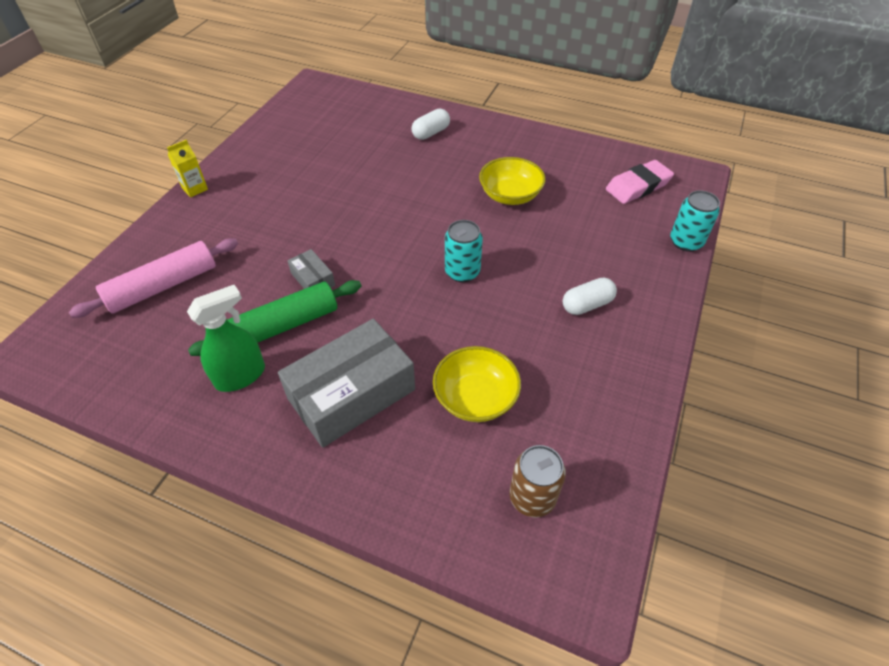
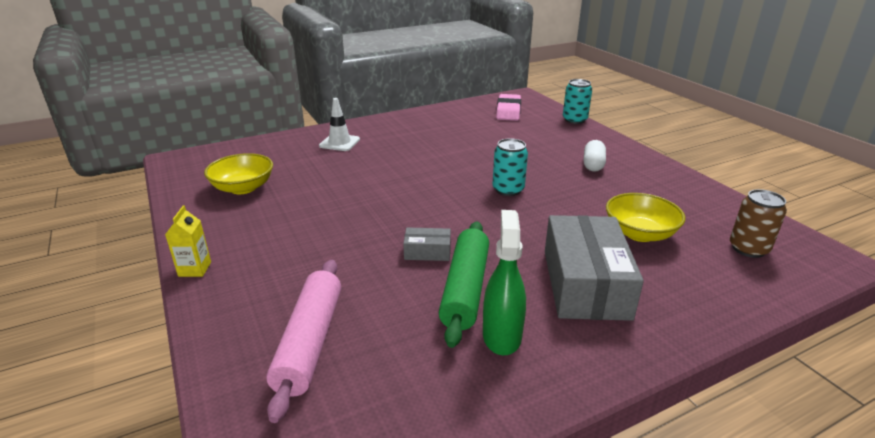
camera: 50 degrees left, 20 degrees down
white capsule [411,109,450,140] -> white traffic cone [319,98,360,151]
yellow bowl [479,157,546,205] -> yellow bowl moved to [204,153,273,194]

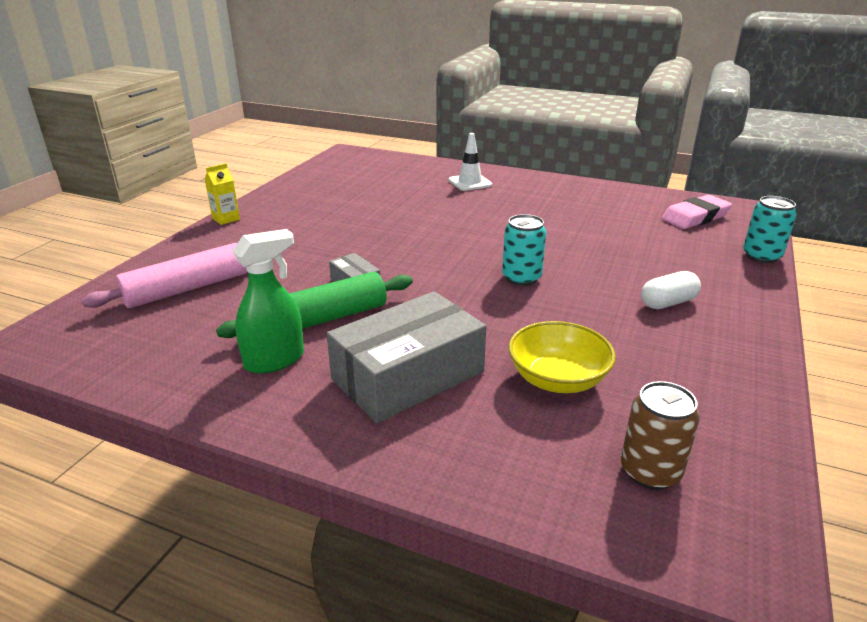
camera: 50 degrees right, 0 degrees up
yellow bowl [204,153,273,194] -> none

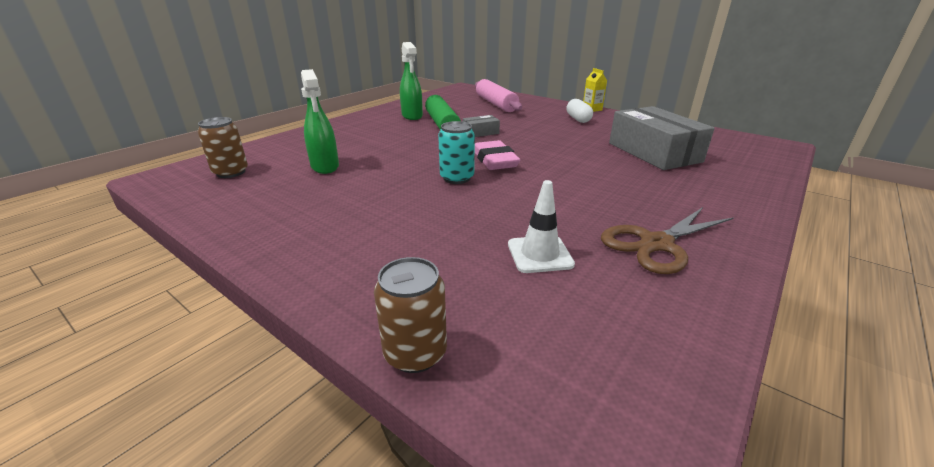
camera: 105 degrees right, 0 degrees up
grey box [327,291,486,423] -> grey box moved to [609,106,715,170]
white traffic cone [449,133,492,191] -> white traffic cone moved to [508,180,575,273]
yellow bowl [509,321,616,393] -> green spray bottle [301,69,339,174]
white capsule [641,271,701,309] -> white capsule moved to [566,99,593,123]
pink eraser [662,195,732,229] -> pink eraser moved to [475,140,520,170]
turquoise can [743,196,797,263] -> brown can [374,257,447,373]
none -> brown scissors [601,207,734,274]

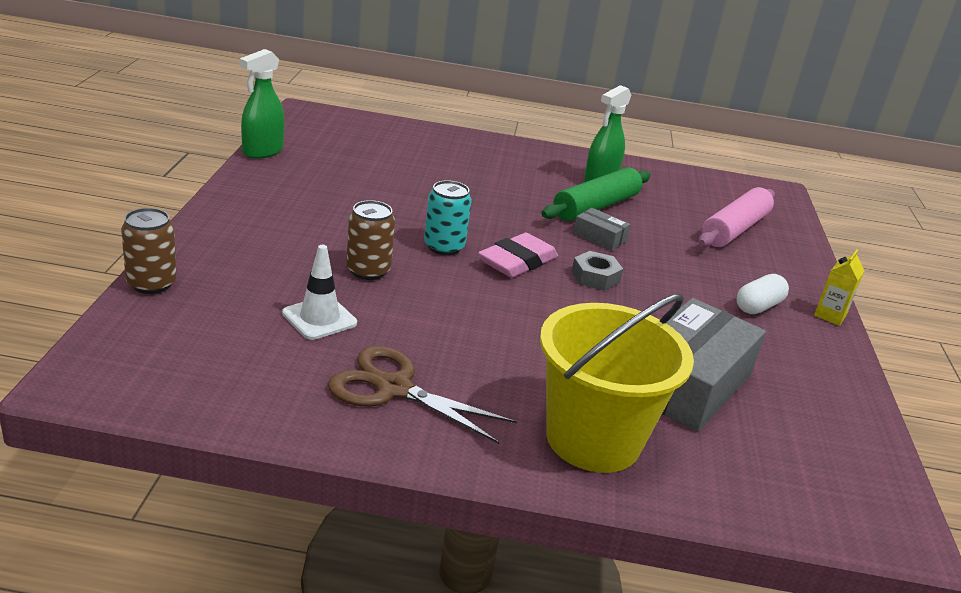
camera: 55 degrees right, 0 degrees up
brown can [198,117,248,178] -> brown can moved to [346,200,395,280]
green spray bottle [301,69,339,174] -> green spray bottle moved to [240,49,284,159]
none -> yellow bucket [540,294,694,473]
none -> grey nut [571,251,623,291]

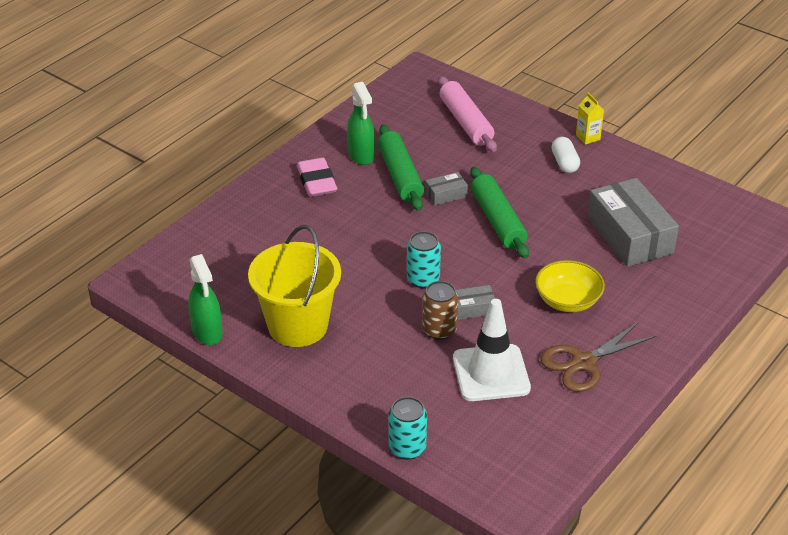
camera: 55 degrees left, 10 degrees up
brown can [121,208,177,294] -> turquoise can [388,397,427,460]
white traffic cone [282,245,357,340] -> white traffic cone [453,299,531,401], size x1.62
pink eraser [478,233,558,278] -> pink eraser moved to [297,158,337,197]
yellow bucket [540,294,694,473] -> yellow bucket moved to [248,225,341,347]
grey nut [571,251,623,291] -> green rolling pin [470,167,529,259]
none -> grey box [456,285,495,320]
none -> yellow bowl [535,260,605,312]

